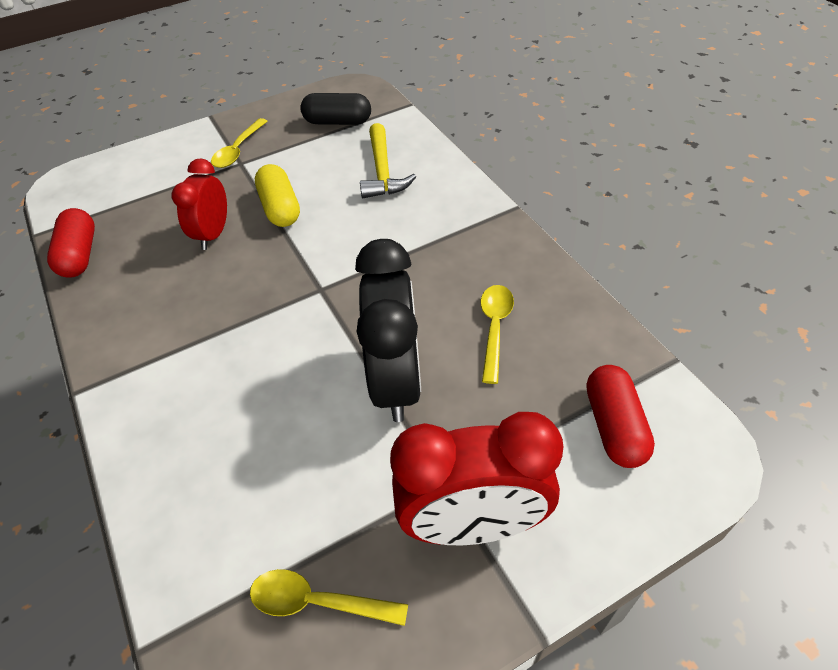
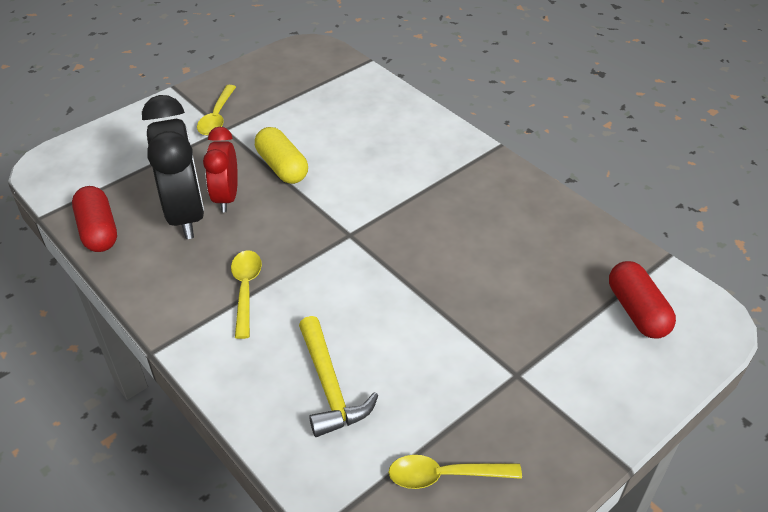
camera: 15 degrees left, 5 degrees down
black capsule [300,93,371,125] -> none
black clock [355,239,421,422] -> black clock moved to [142,95,204,239]
yellow hammer [360,123,416,198] -> yellow hammer moved to [299,316,379,437]
red clock [390,412,563,546] -> none
yellow spoon [481,285,514,384] -> yellow spoon moved to [231,250,262,339]

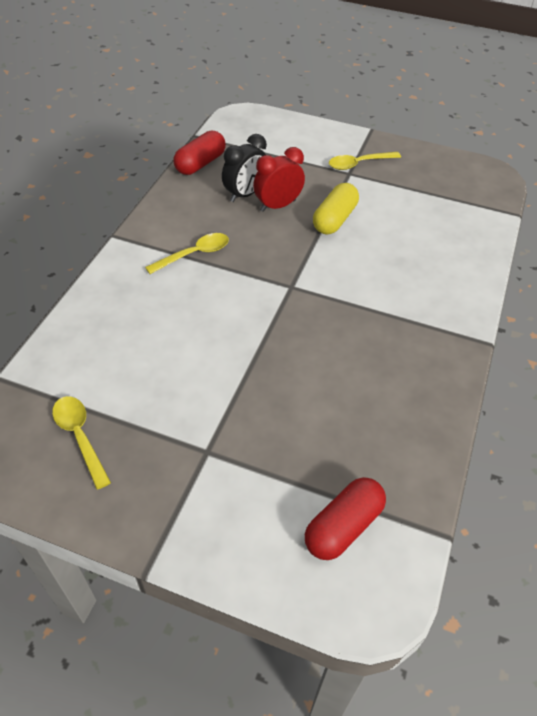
camera: 60 degrees right, 5 degrees up
black clock [142,95,204,239] -> black clock [222,134,267,202], size x0.61
yellow hammer [299,316,379,437] -> none

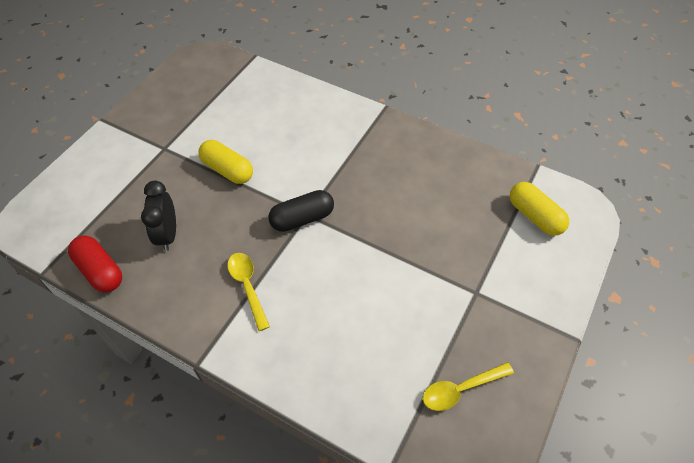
camera: 80 degrees left, 5 degrees up
black clock [222,134,267,202] -> black clock turned 150 degrees counterclockwise [141,181,176,251]
red clock [253,147,305,212] -> none
red capsule [305,477,386,560] -> yellow capsule [510,182,569,236]
yellow spoon [329,152,401,170] -> none
none -> black capsule [268,190,334,232]

